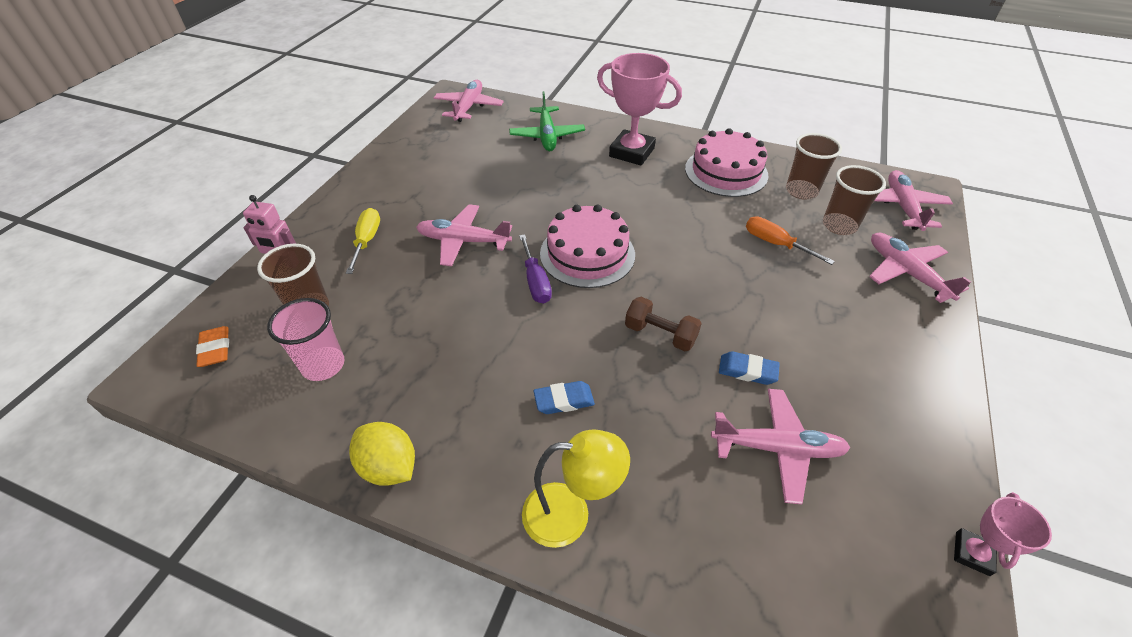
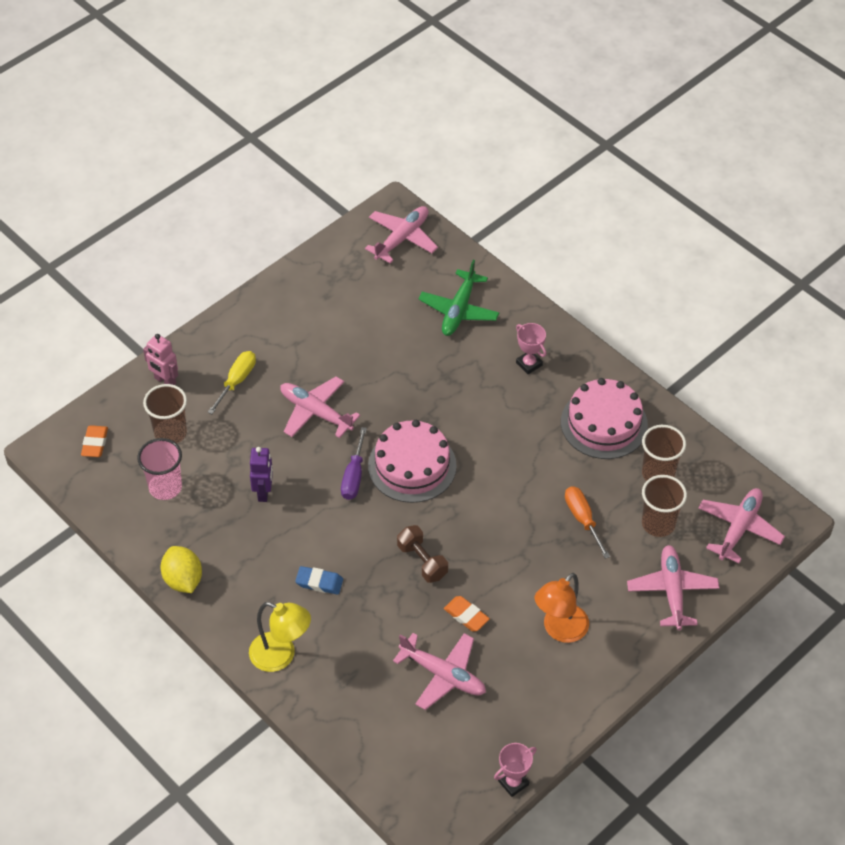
camera: 25 degrees right, 5 degrees up
pink trophy [597,53,682,165] -> pink trophy [516,323,546,374], size x0.50
blue eraser [719,351,780,385] -> orange eraser [444,596,490,631]
none -> purple robot [250,447,273,502]
none -> orange lamp [535,573,589,643]

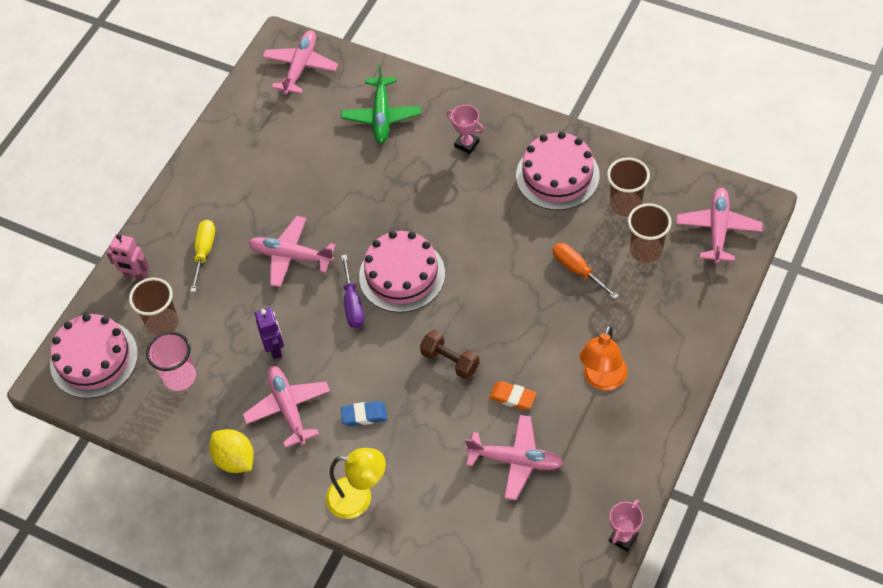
camera: 15 degrees left, 5 degrees up
orange eraser [81,425,108,457] -> pink cake [50,314,138,398]
pink plane [627,545,719,630] -> pink plane moved to [242,366,330,448]

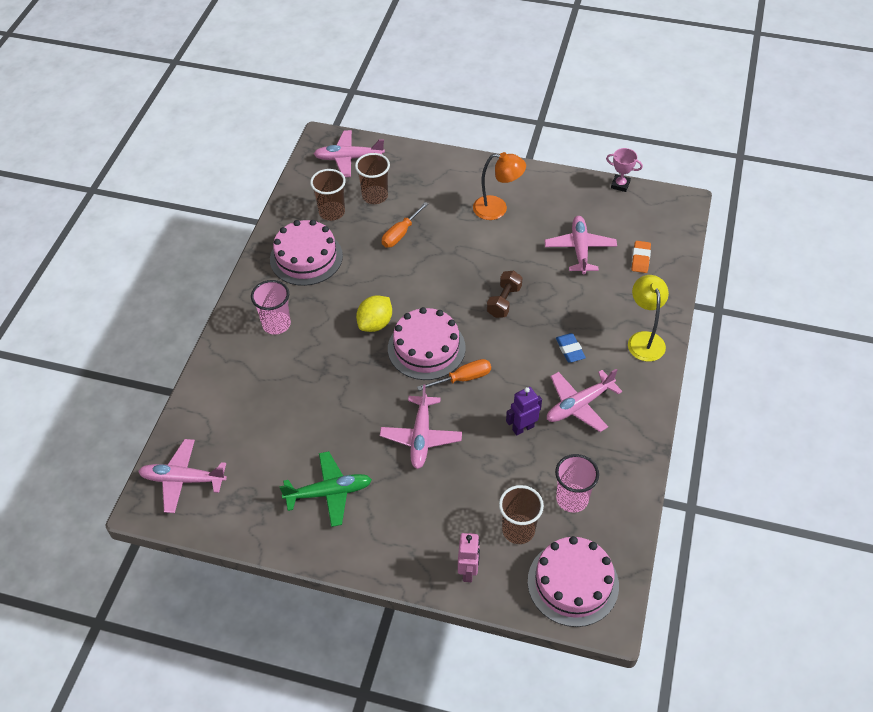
camera: 105 degrees left, 5 degrees down
yellow screwdriver [190,220,215,292] -> none
yellow lemon [209,429,254,473] -> yellow lemon moved to [356,295,392,332]
green plane [341,65,421,143] -> green plane moved to [279,451,372,527]
purple screwdriver [341,255,364,328] -> orange screwdriver [417,359,491,391]
pink trophy [446,105,485,154] -> pink cup [251,280,291,335]
orange eraser [489,381,536,410] -> orange eraser moved to [632,241,651,273]

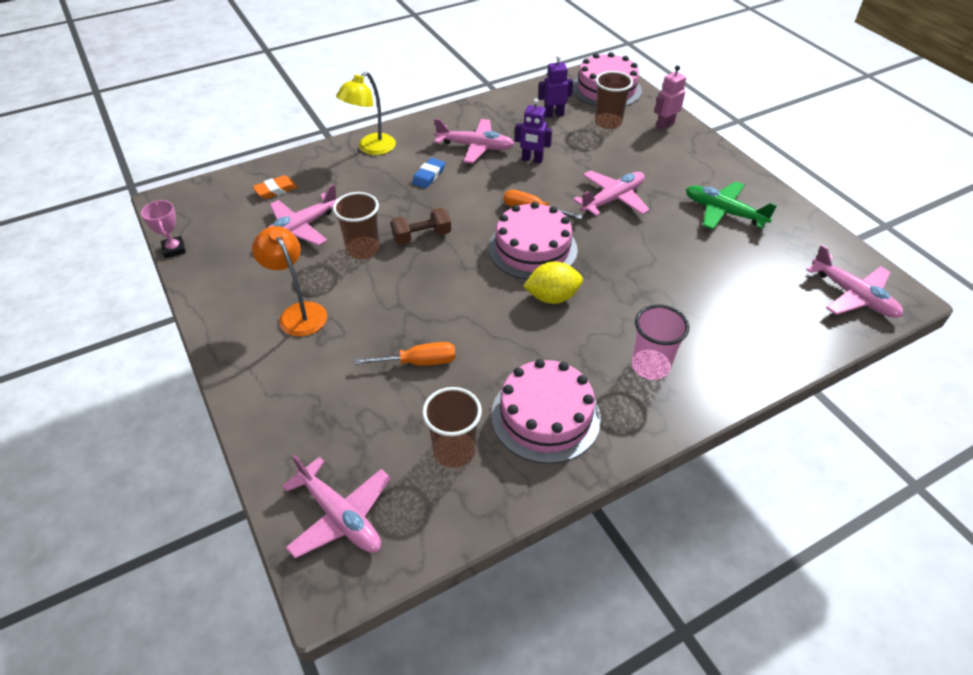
camera: 135 degrees left, 5 degrees down
brown cup [355,153,390,204] -> brown cup moved to [333,192,380,259]
pink cup [555,454,599,513] -> purple robot [538,55,573,118]

